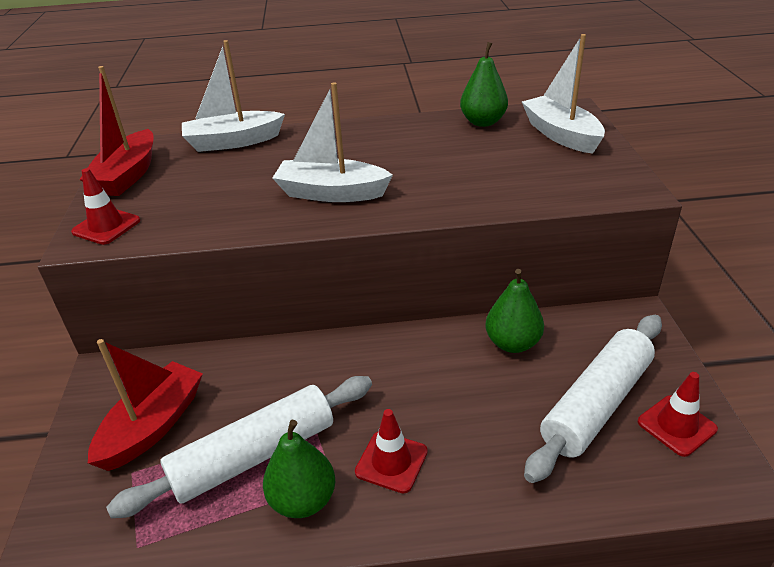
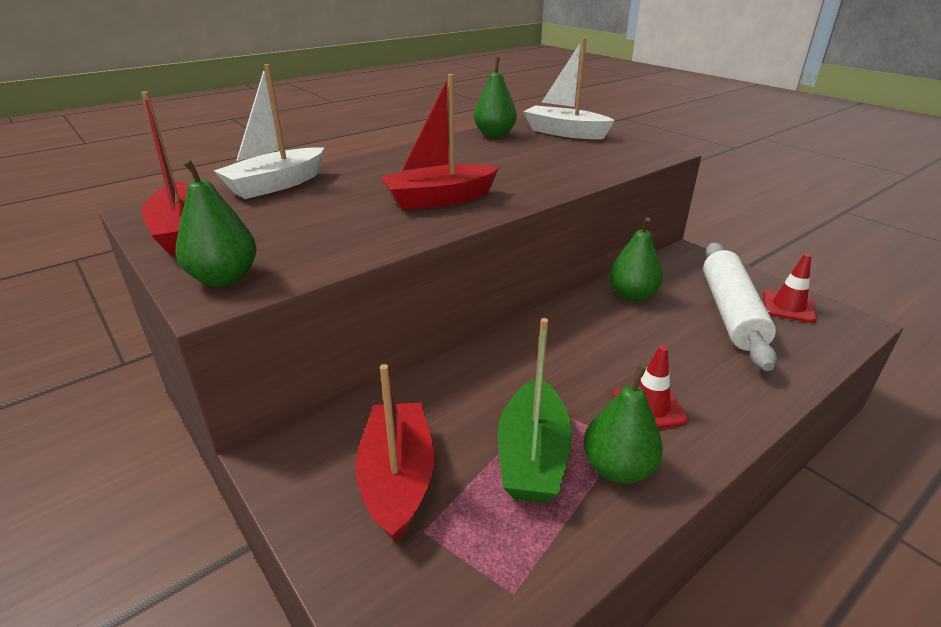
camera: 35 degrees left, 5 degrees down
red traffic cone [71,168,140,245] -> green pear [176,159,257,286]
white rolling pin [106,376,372,518] -> green boat [498,318,573,503]
white boat [272,82,393,202] -> red boat [380,74,499,210]

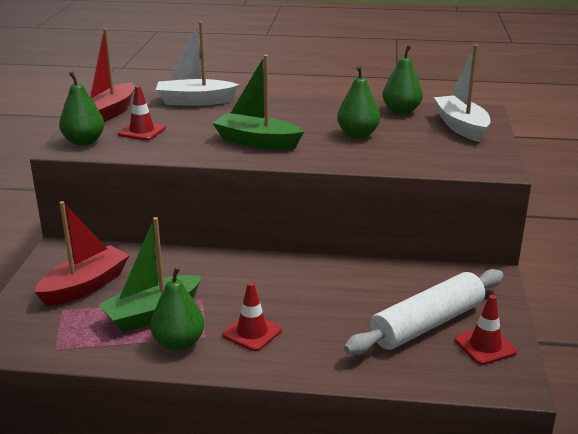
camera: 45 degrees right, 5 degrees down
red boat [380,74,499,210] -> green boat [213,55,304,150]
green pear [609,217,663,301] -> green pear moved to [337,66,380,138]
none -> red traffic cone [118,86,166,140]

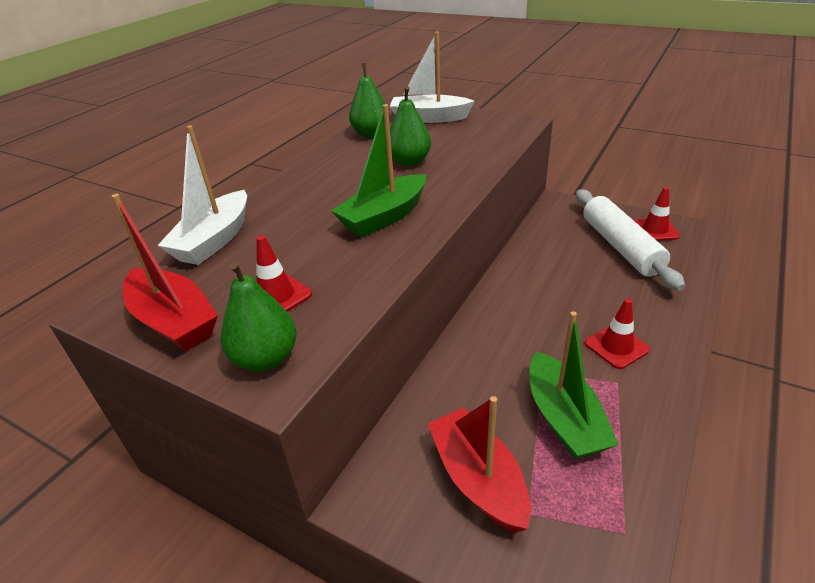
camera: 65 degrees left, 10 degrees up
green pear [150,266,204,351] -> none

